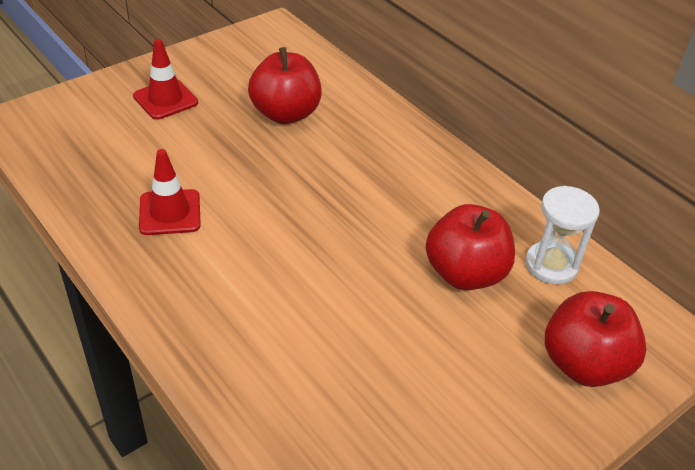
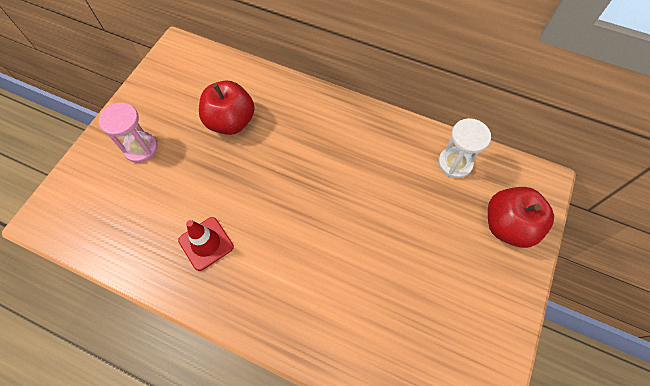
camera: 25 degrees left, 20 degrees up
red traffic cone [133,39,198,120] -> pink hourglass [99,102,158,163]
red apple [426,204,515,290] -> none

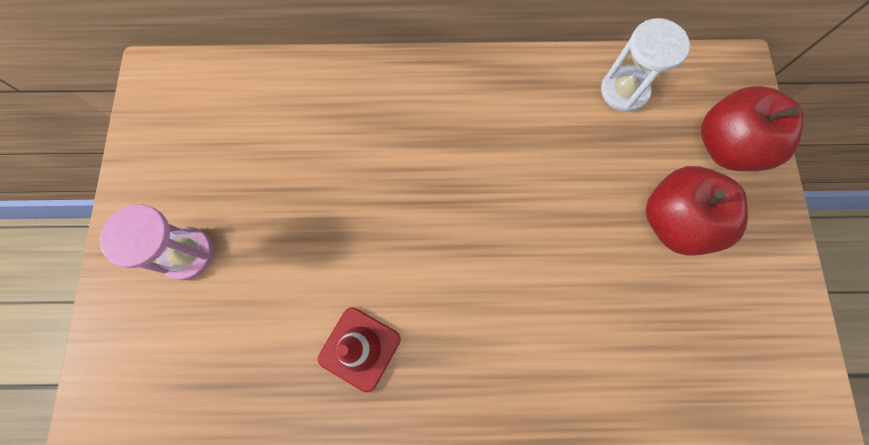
camera: 25 degrees left, 10 degrees up
red apple [199,81,255,135] -> red apple moved to [646,166,748,256]

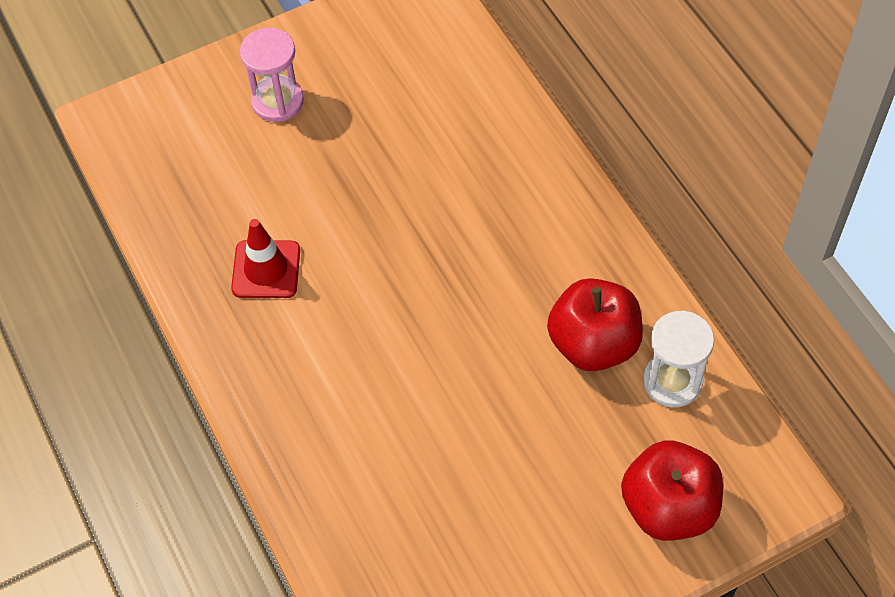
camera: 65 degrees right, 15 degrees down
red apple [646,166,748,256] -> red apple moved to [547,278,643,371]

